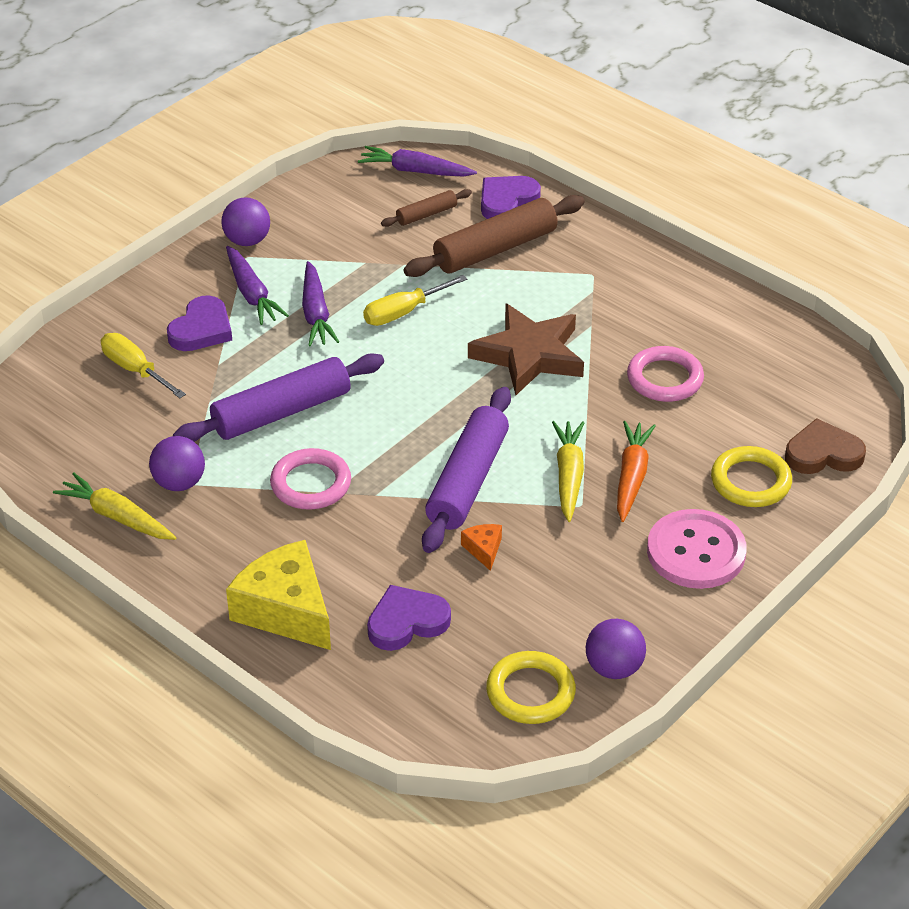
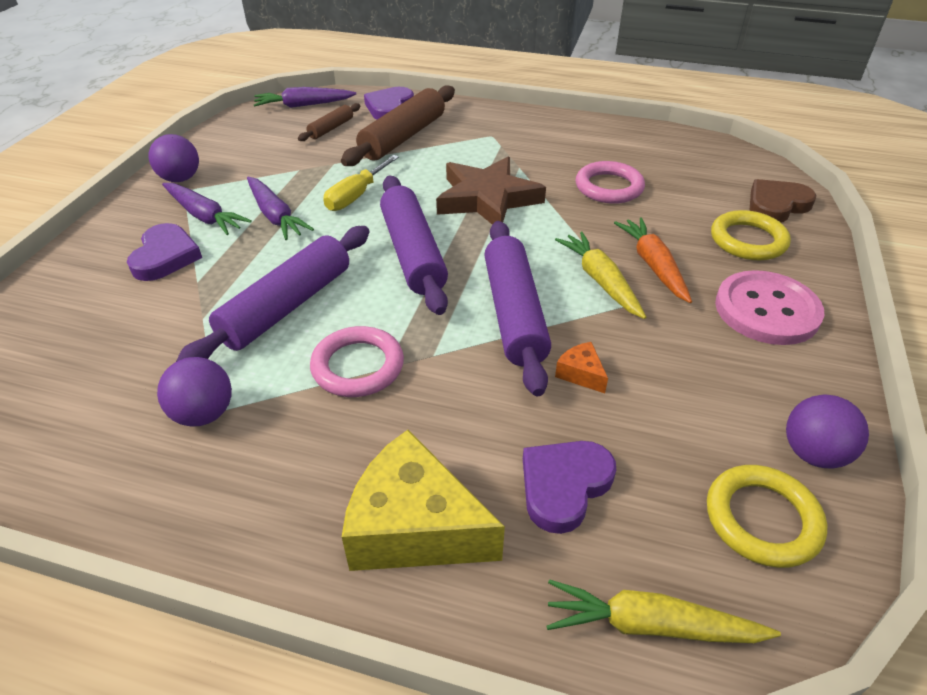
camera: 25 degrees left, 0 degrees up
yellow carrot [53,473,177,540] -> yellow carrot moved to [546,579,781,643]
yellow screwdriver [101,333,186,398] -> none
none -> purple rolling pin [380,176,448,315]

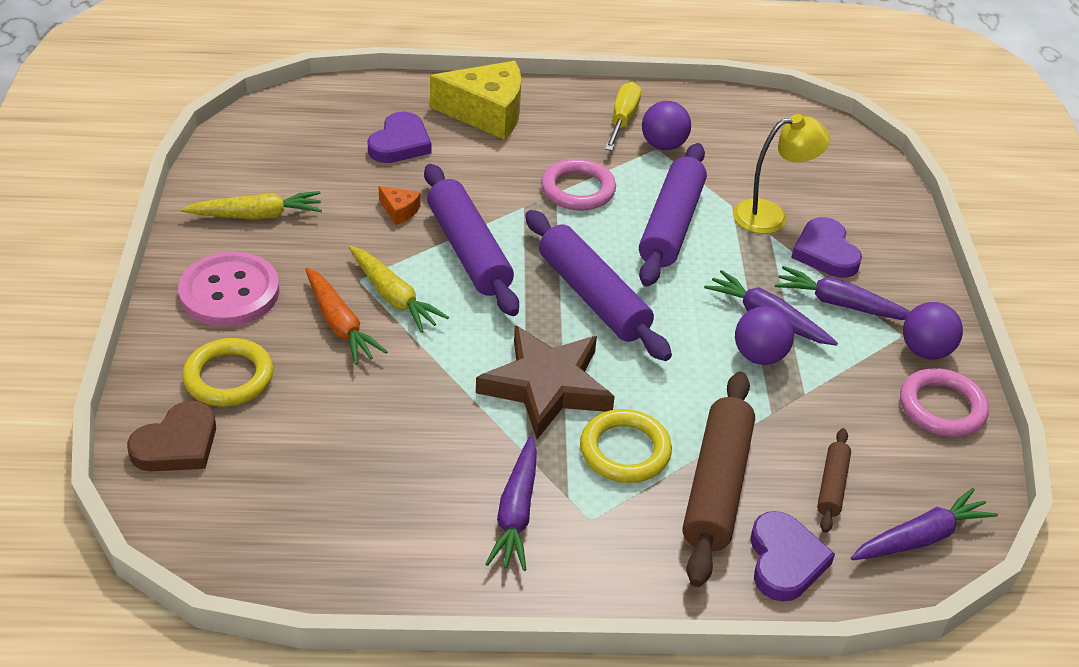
camera: 160 degrees right, 0 degrees up
yellow screwdriver [323,155,399,211] -> yellow screwdriver moved to [605,82,641,151]
yellow carrot [546,579,781,643] -> yellow carrot moved to [181,191,322,219]
pink ring [576,161,645,204] -> pink ring moved to [900,368,989,437]
yellow ring [707,465,827,568] -> yellow ring moved to [580,409,672,483]
purple ball [786,395,869,469] -> purple ball moved to [735,306,794,365]
none -> purple carrot [485,436,537,571]
none -> yellow lamp [733,114,830,234]

